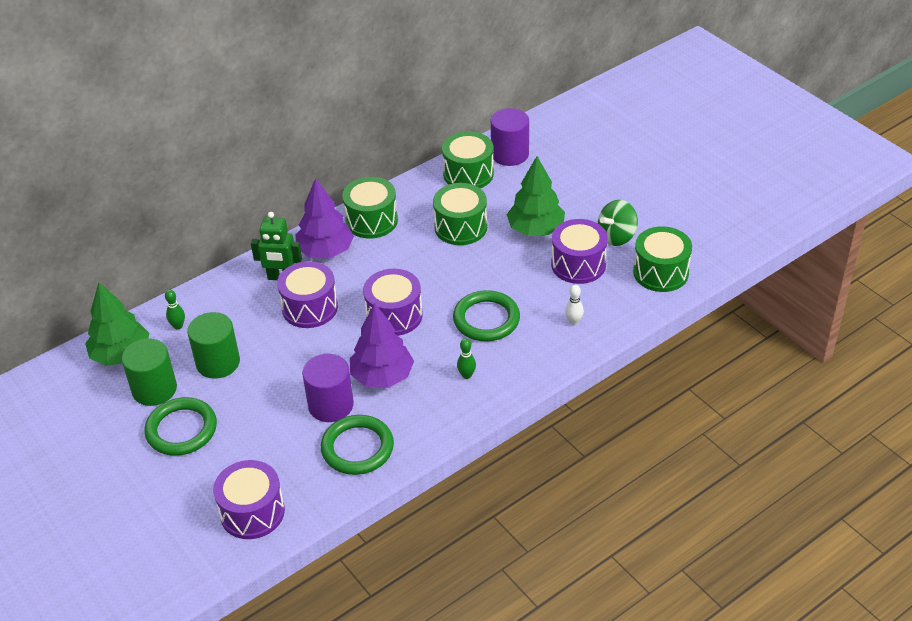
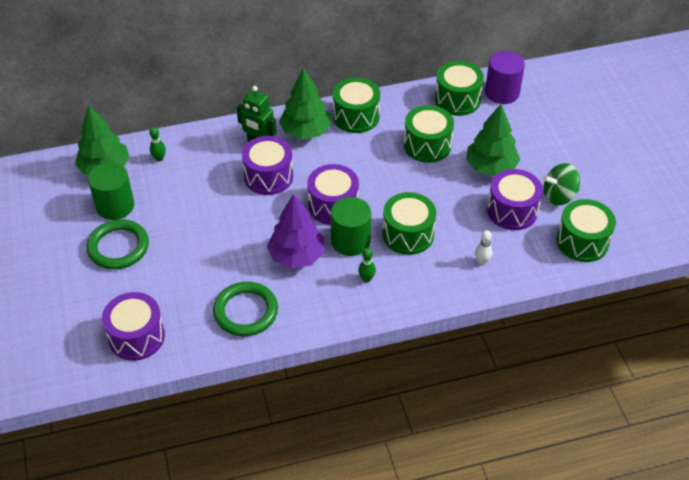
camera: 20 degrees right, 5 degrees up
green cylinder [187,312,240,379] -> green cylinder moved to [331,197,371,256]
purple tree [296,178,354,258] -> green tree [279,68,331,139]
purple cylinder [302,354,354,422] -> none
green ring [453,290,520,341] -> green drum [382,192,436,255]

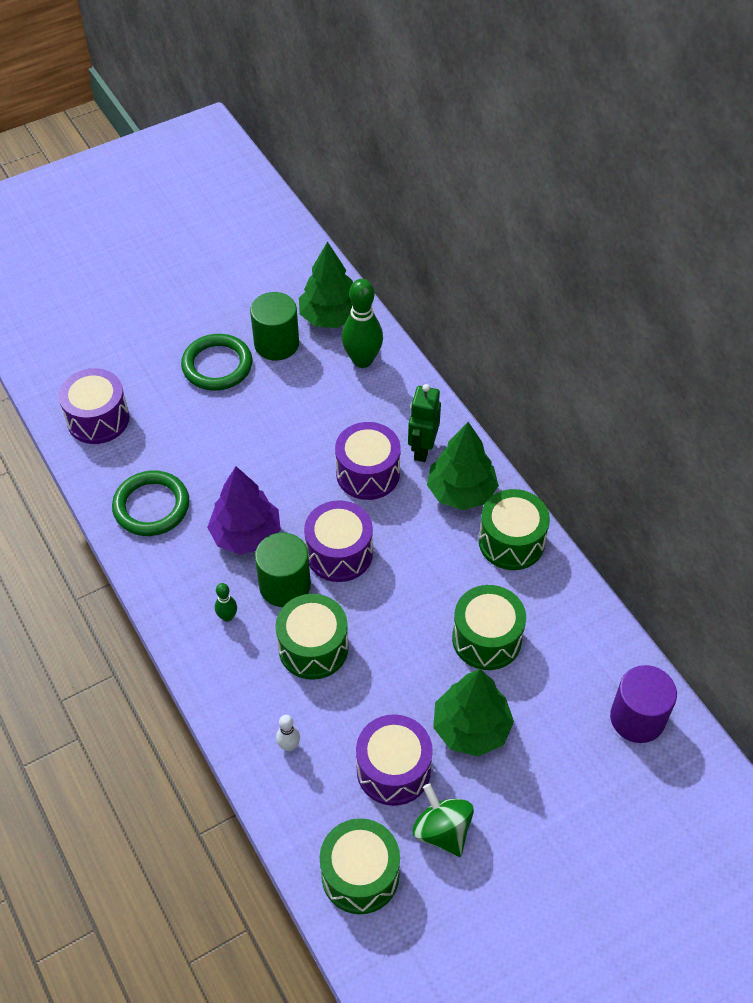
camera: 75 degrees right, 5 degrees up
green bowling pin [149,127,166,162] -> green bowling pin [342,279,383,368], size x2.10
green drum [435,61,484,116] -> none

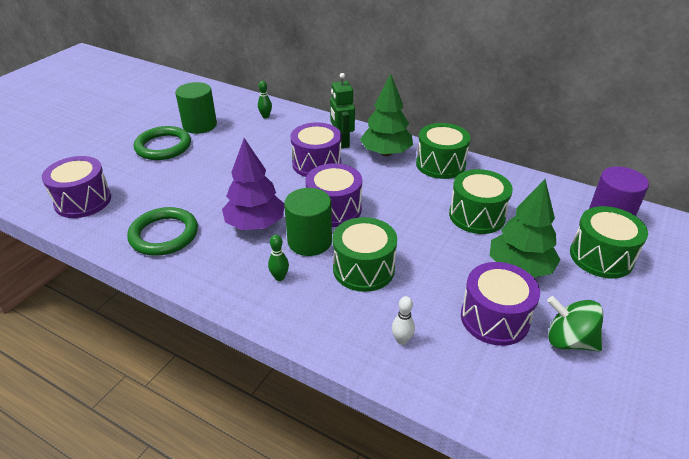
camera: 30 degrees left, 15 degrees down
green tree [299,241,353,328] -> none
green drum [320,818,400,914] -> green drum moved to [570,206,648,278]
green bowling pin [342,279,383,368] -> green bowling pin [258,81,272,118], size x0.48

